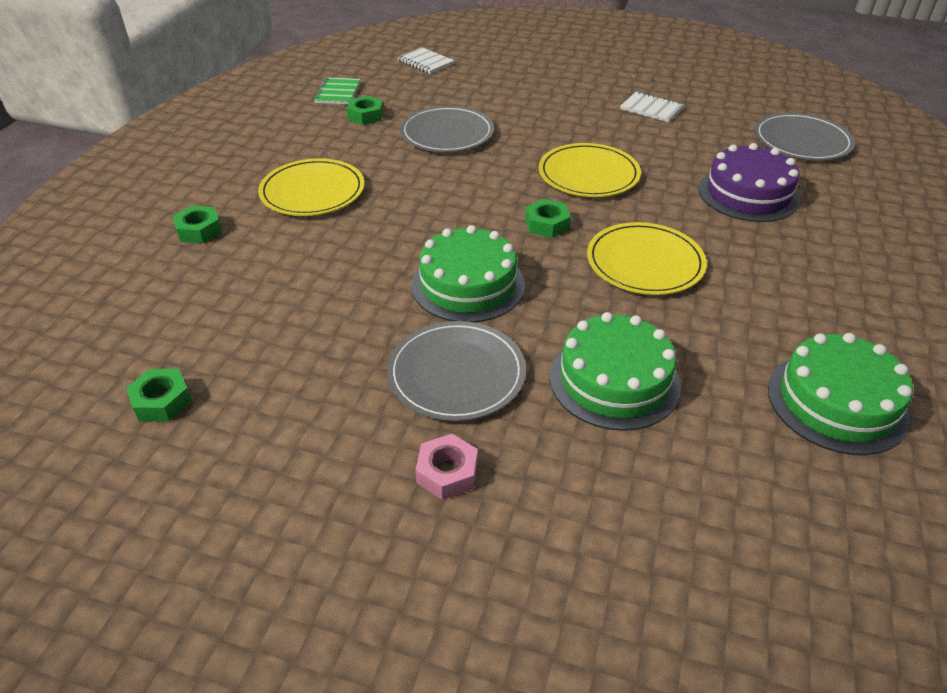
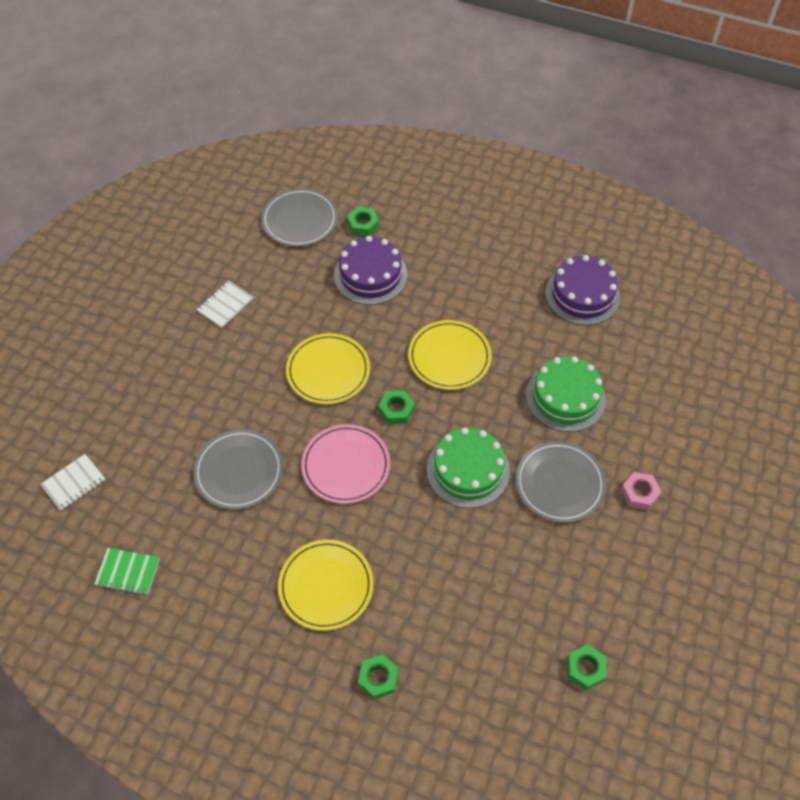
camera: 85 degrees left, 15 degrees up
green nut [346,96,384,125] -> green nut moved to [347,207,379,236]
green cake [768,333,913,455] -> purple cake [545,255,620,325]
none -> pink plate [301,424,390,504]

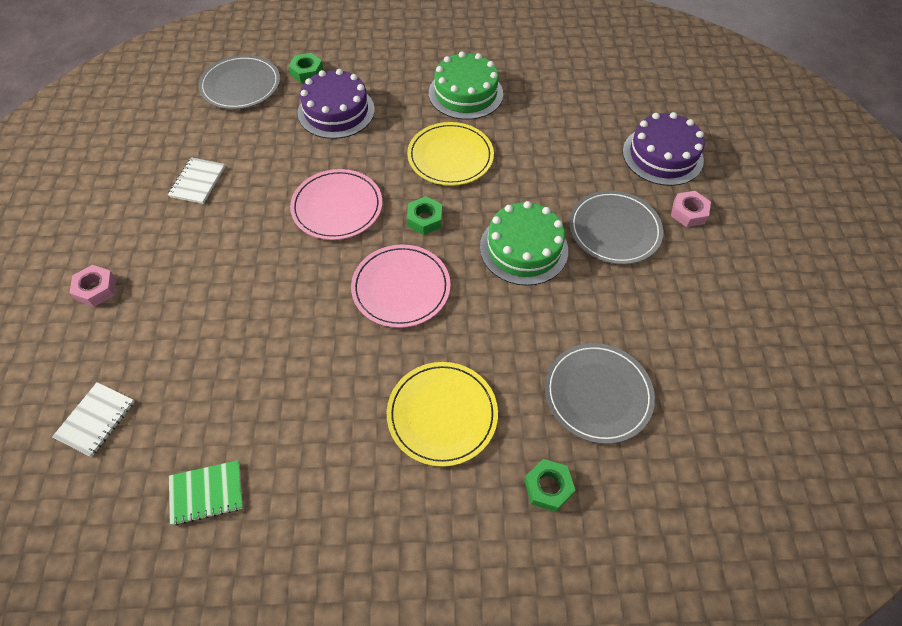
camera: 25 degrees left, 0 degrees up
grey plate [193,430,283,510] -> grey plate moved to [545,343,655,444]
yellow plate [286,333,370,404] -> pink plate [290,169,382,240]
green cake [526,356,606,432] -> green cake moved to [429,52,503,120]
purple cake [545,255,620,325] -> purple cake moved to [623,112,705,186]
green nut [567,644,607,690] -> none
none -> pink nut [70,265,116,307]

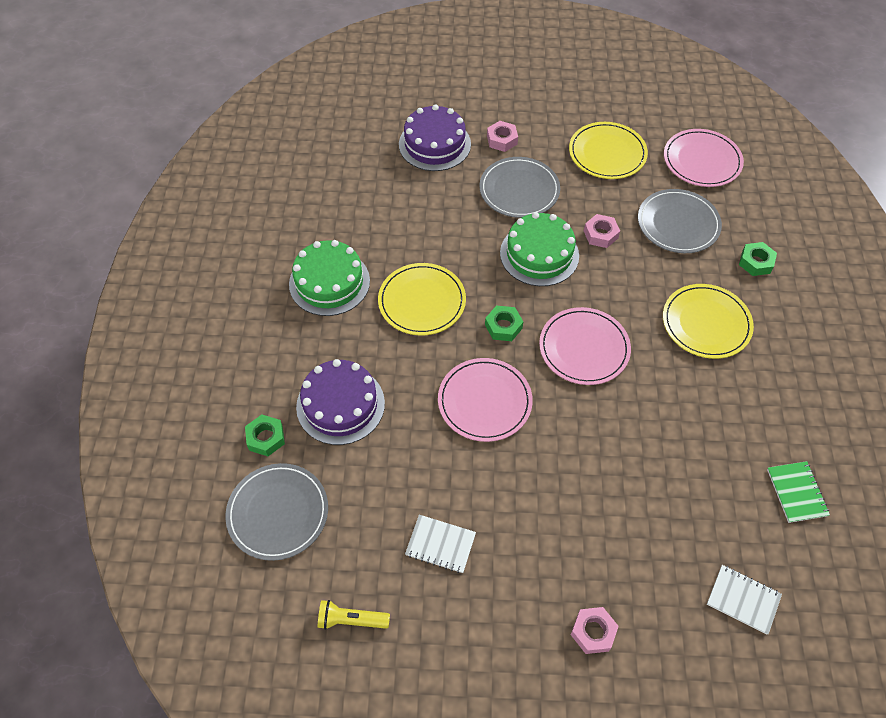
camera: 85 degrees left, 0 degrees up
none -> yellow flashlight [318,600,390,630]
none -> yellow plate [569,122,648,179]
none -> pink nut [584,214,620,248]
none -> pink plate [664,129,744,187]

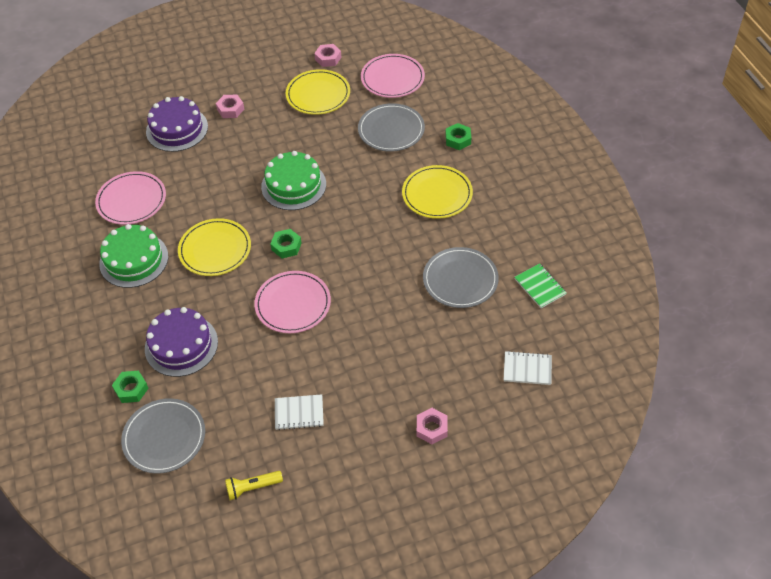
camera: 20 degrees left, 5 degrees down
grey plate [479,157,560,218] -> grey plate moved to [423,247,499,308]
pink plate [539,307,631,385] -> pink plate moved to [95,171,166,225]
pink nut [584,214,620,248] -> pink nut moved to [314,44,342,67]

